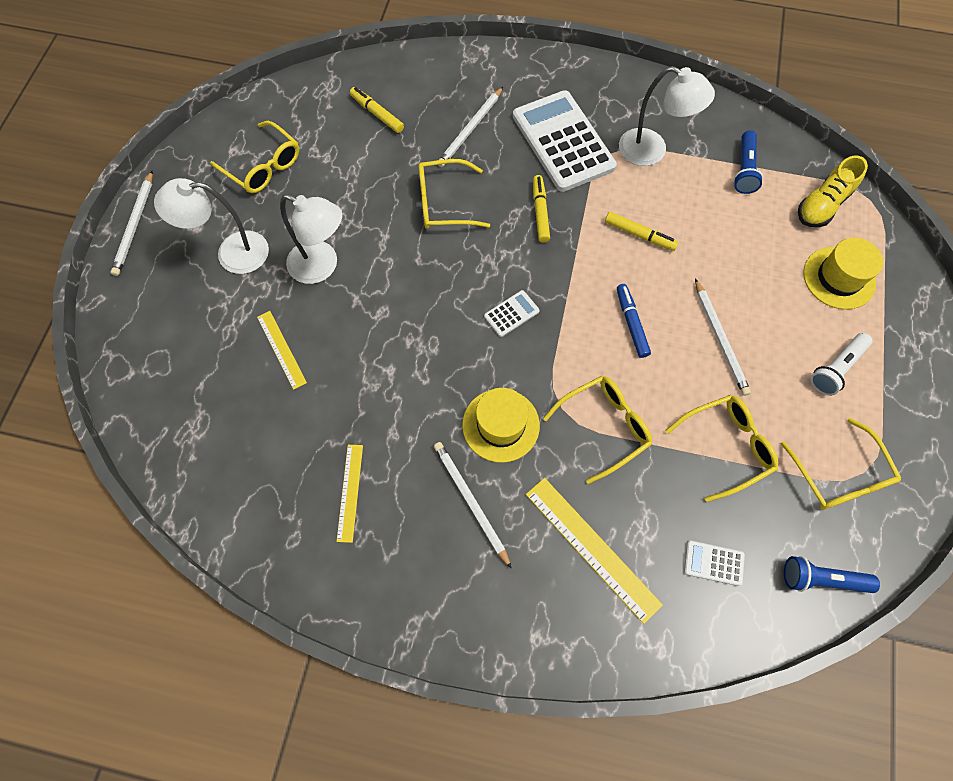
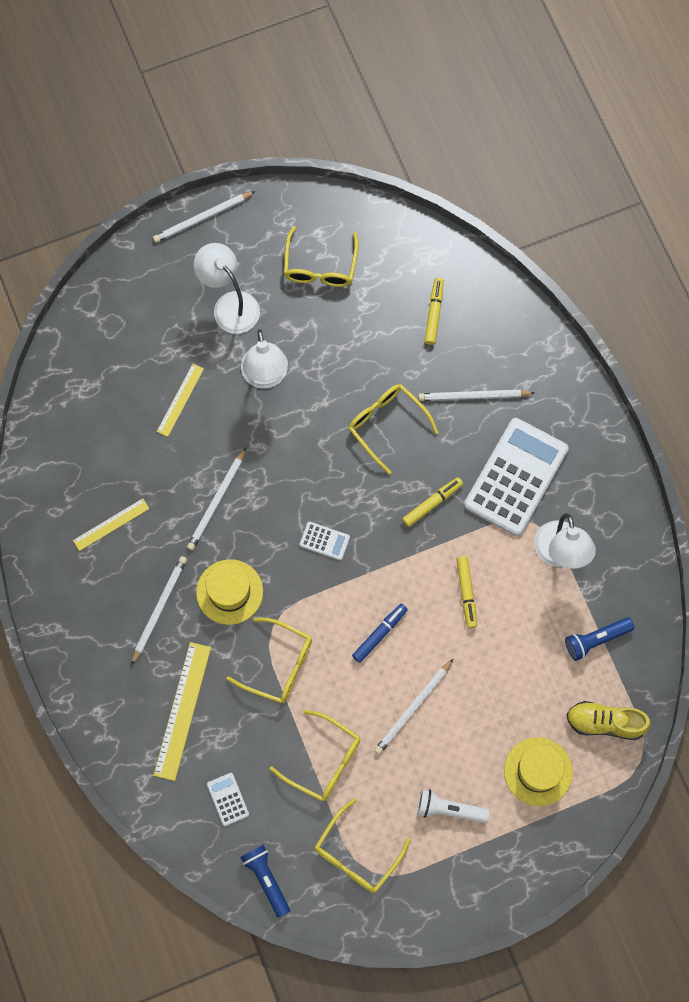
camera: 55 degrees right, 5 degrees up
none -> white pencil [187,448,246,550]

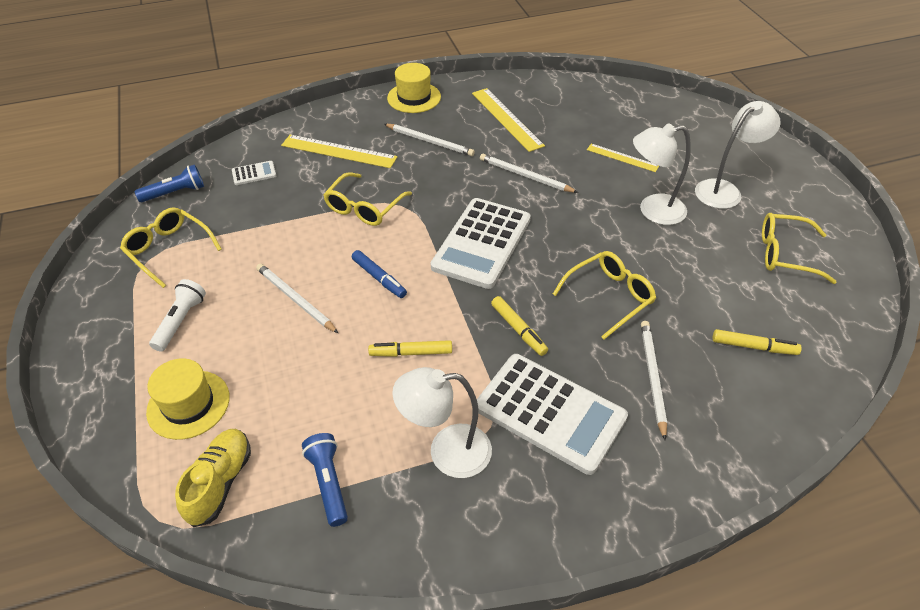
camera: 95 degrees right, 25 degrees down
yellow ruler [73,498,150,551] -> yellow ruler [472,88,545,152], size x1.65
white pencil [153,191,256,243] -> none
yellow hat [196,559,263,625] -> yellow hat moved to [387,63,441,113]
yellow glasses [269,710,360,801] -> none
white calculator [300,522,350,560] -> white calculator [431,198,531,289], size x2.40

